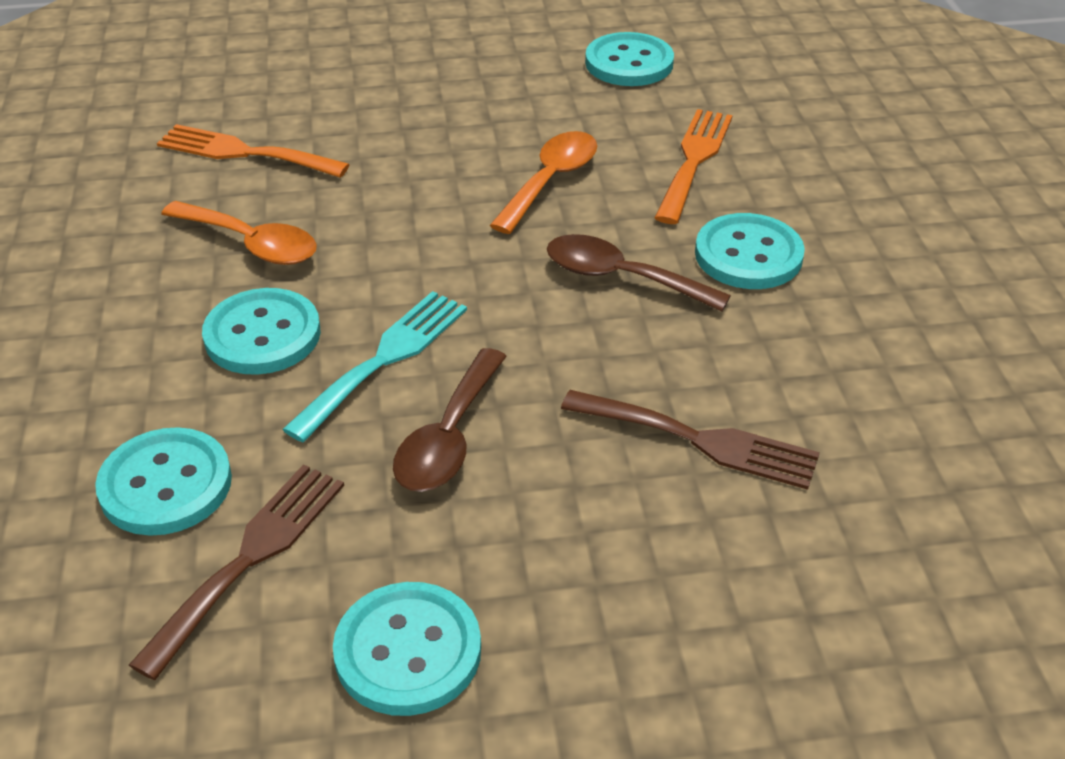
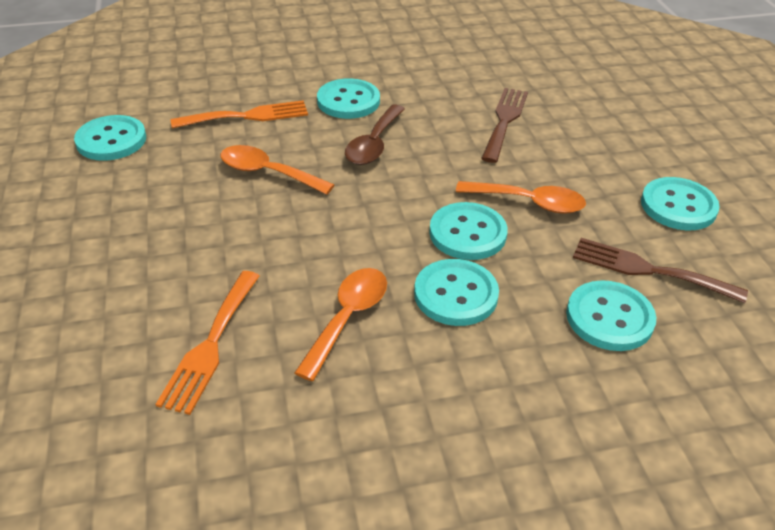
camera: 95 degrees left, 0 degrees up
turquoise fork [282,291,467,442] -> turquoise button [429,202,508,260]
brown spoon [393,348,507,492] -> orange spoon [456,181,586,214]
orange fork [655,109,733,224] -> orange fork turned 150 degrees clockwise [171,100,308,129]

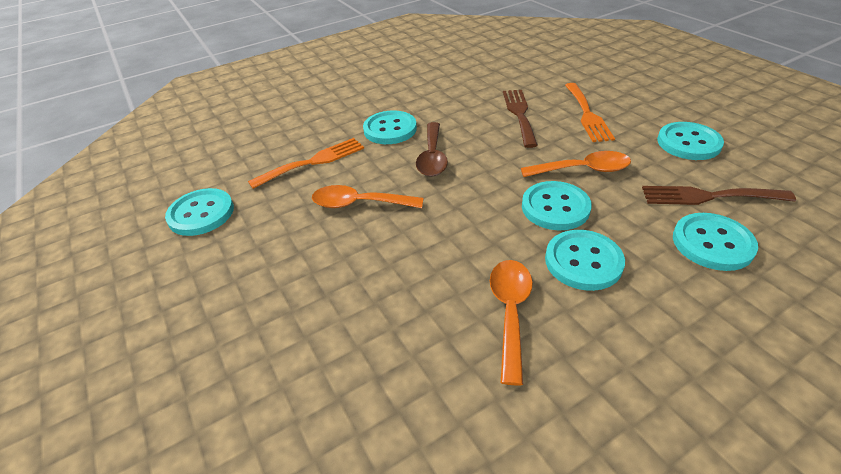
camera: 15 degrees left, 0 degrees up
orange fork [155,271,260,415] -> orange fork moved to [565,83,615,142]

